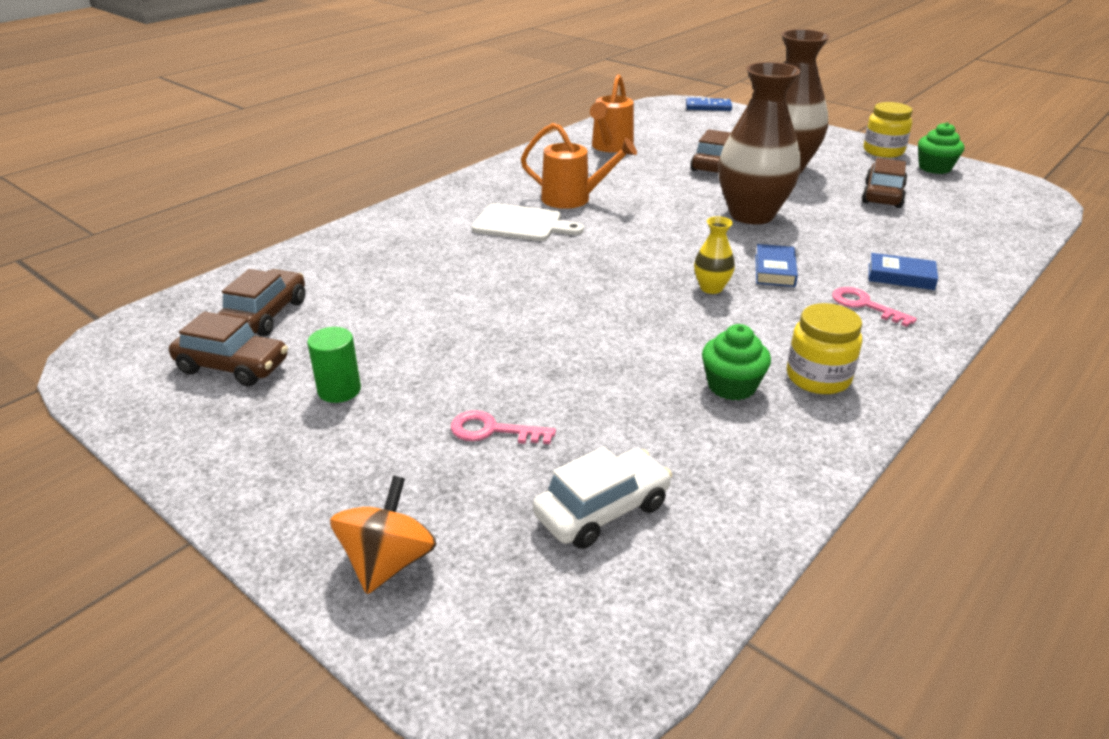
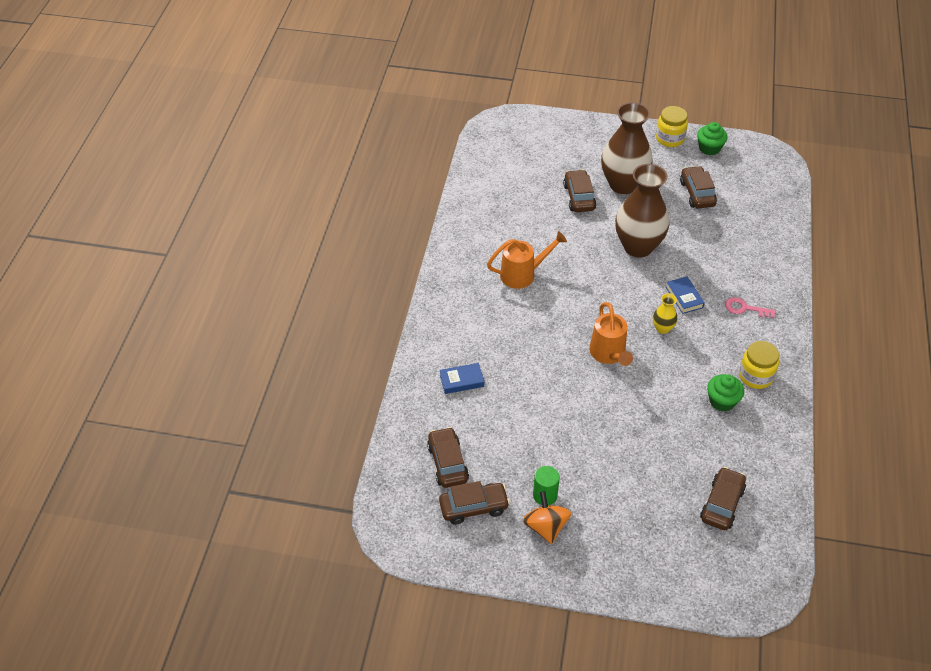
camera: 30 degrees left, 15 degrees up
orange spinning top [330,476,437,594] -> orange spinning top moved to [523,491,571,544]
pink key [451,410,556,444] -> none
white cutting board [472,203,584,241] -> none
white car [533,447,672,549] -> brown car [700,467,746,530]
orange watering can [590,74,634,153] -> orange watering can moved to [589,302,633,366]
blue domino [686,98,732,111] -> none
blue book [869,253,938,290] -> blue book moved to [440,363,484,394]

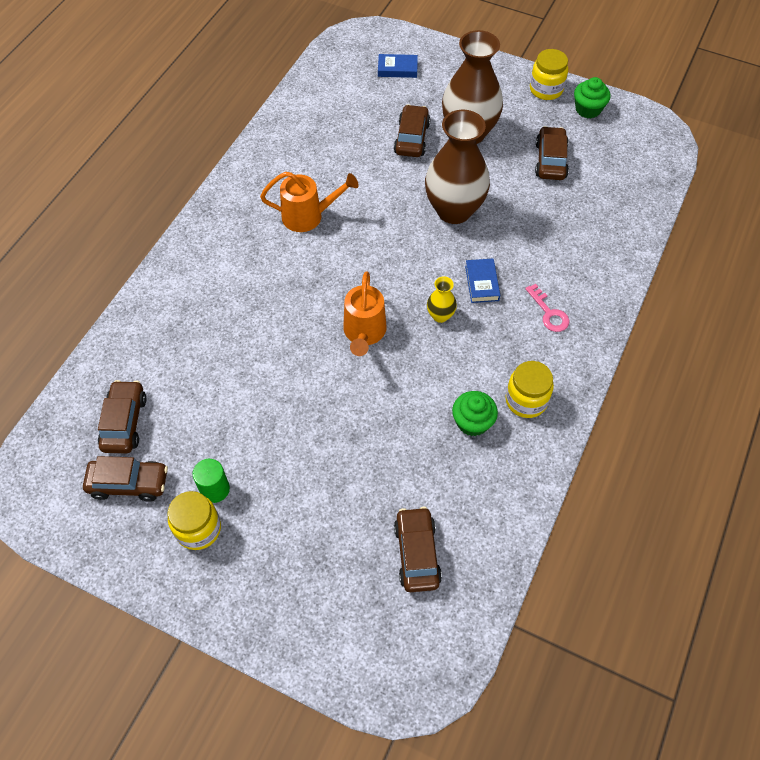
camera: 15 degrees right, 10 degrees up
blue book [440,363,484,394] -> blue book moved to [378,54,418,78]
orange spinning top [523,491,571,544] -> yellow jar [168,491,221,550]
brown car [700,467,746,530] -> brown car turned 45 degrees counterclockwise [394,507,442,592]
pink key [725,297,776,318] -> pink key turned 150 degrees counterclockwise [525,284,569,332]

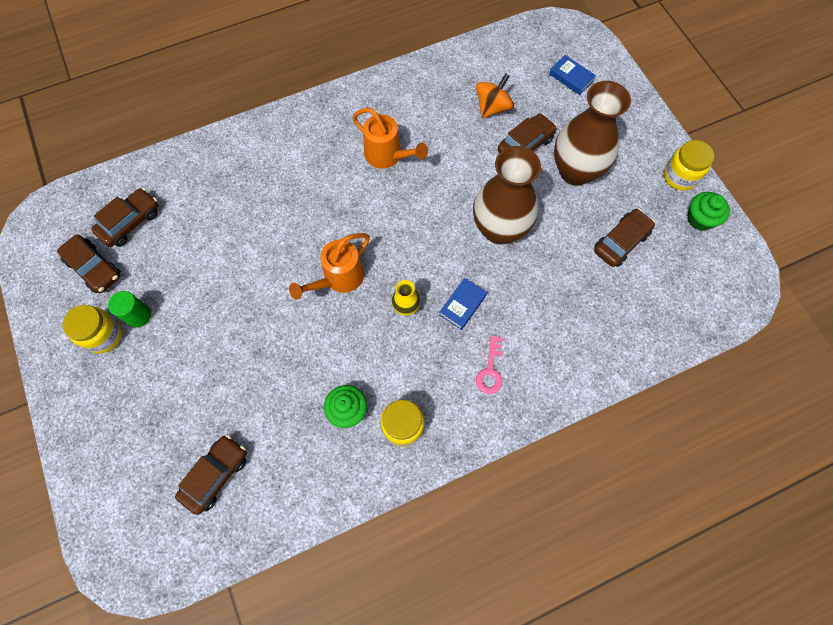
camera: 40 degrees right, 10 degrees up
none -> orange spinning top [476,73,514,118]

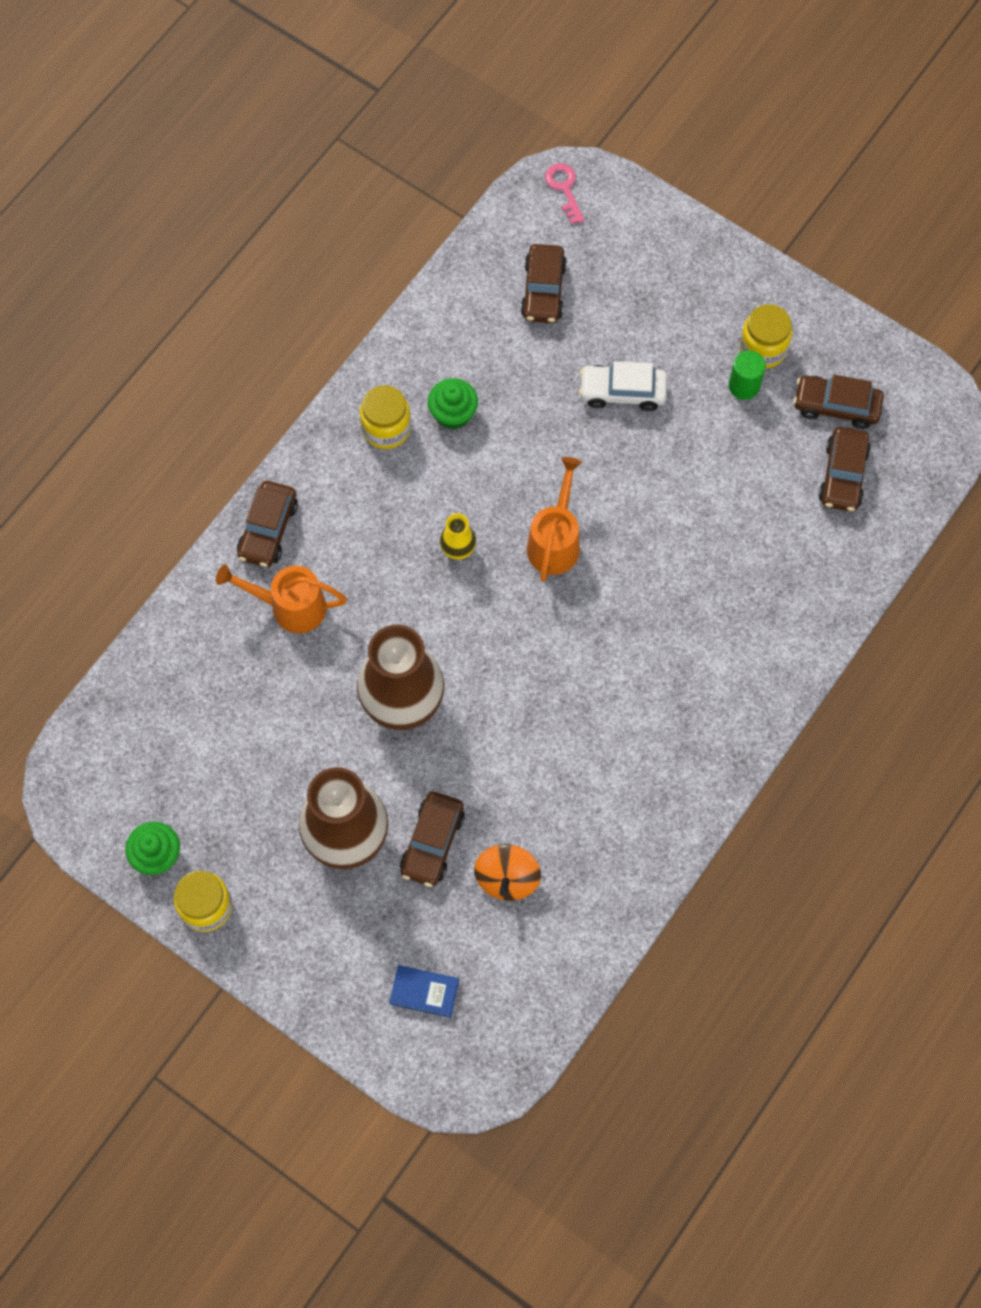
camera: 150 degrees right, 0 degrees up
orange watering can [353,108,428,169] -> orange watering can moved to [216,564,347,633]
blue book [439,278,487,330] -> none
pink key [476,335,503,394] -> pink key moved to [545,163,584,224]
brown car [594,209,655,267] -> brown car moved to [237,481,298,567]
none -> white car [579,361,667,411]

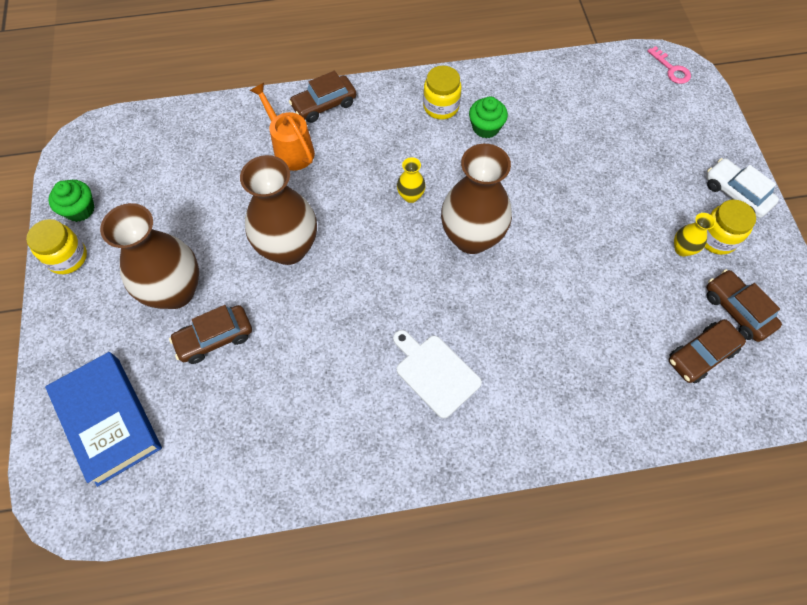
camera: 45 degrees right, 5 degrees down
blue book [389,965,459,1018] -> blue book [45,352,162,487], size x2.11
orange spinning top [474,844,541,901] -> none
brown car [521,244,567,323] -> none
orange watering can [527,457,582,582] -> brown vase [441,144,512,254]
pink key [545,163,584,224] -> pink key turned 120 degrees clockwise [647,46,691,84]
white car [579,361,667,411] -> white car moved to [706,158,779,218]
green cylinder [729,350,766,400] -> yellow vase [674,213,715,256]
none -> white cutting board [393,330,482,418]

